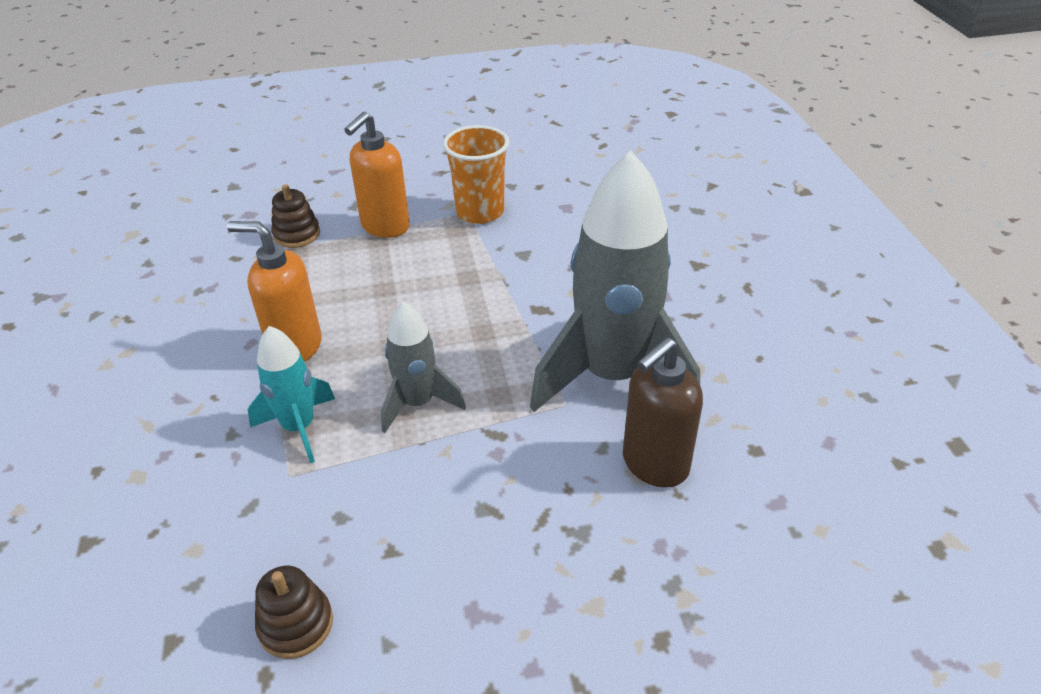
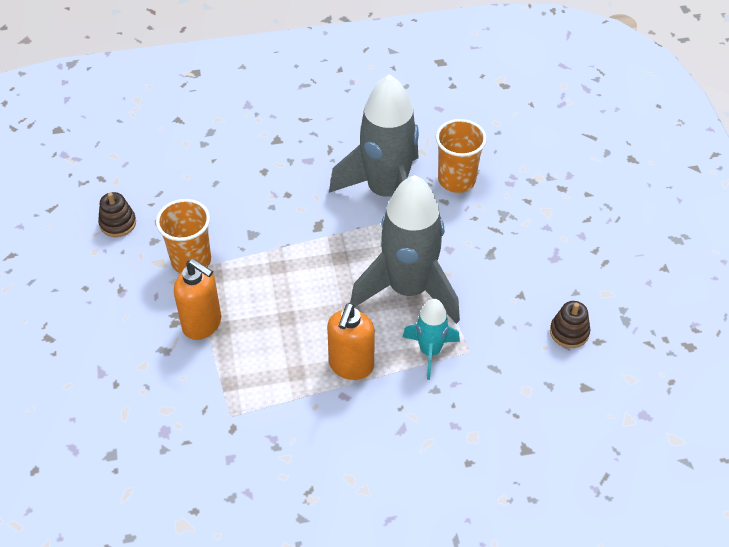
camera: 90 degrees left, 10 degrees up
brown stacking toy [271,184,320,248] -> brown stacking toy moved to [98,192,136,237]
grey rocket [381,301,466,433] -> grey rocket [350,175,460,324], size x1.96
brown soap dispenser [623,337,703,488] -> orange cup [436,119,487,193]

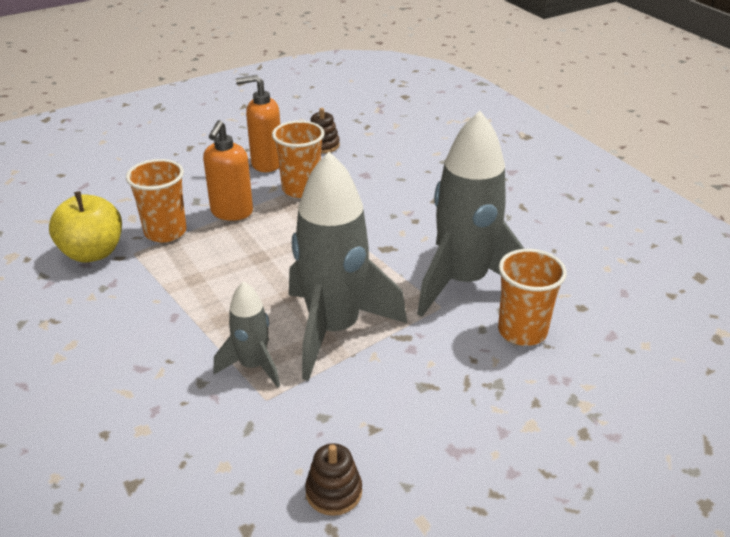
camera: 70 degrees right, 15 degrees down
orange soap dispenser [327,303,375,380] -> orange soap dispenser moved to [236,75,280,172]
turquoise rocket [402,299,460,380] -> grey rocket [213,281,280,388]
none -> yellow apple [49,191,122,263]
none -> orange cup [126,159,187,242]

